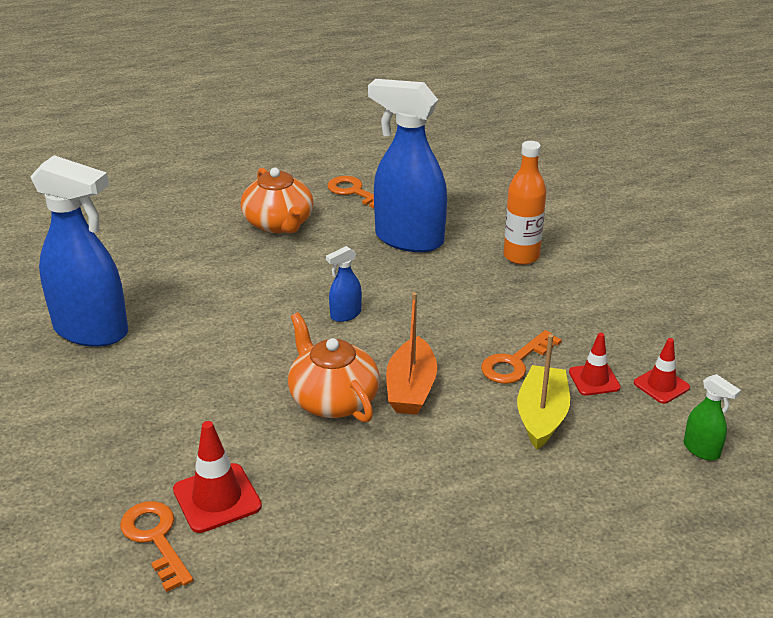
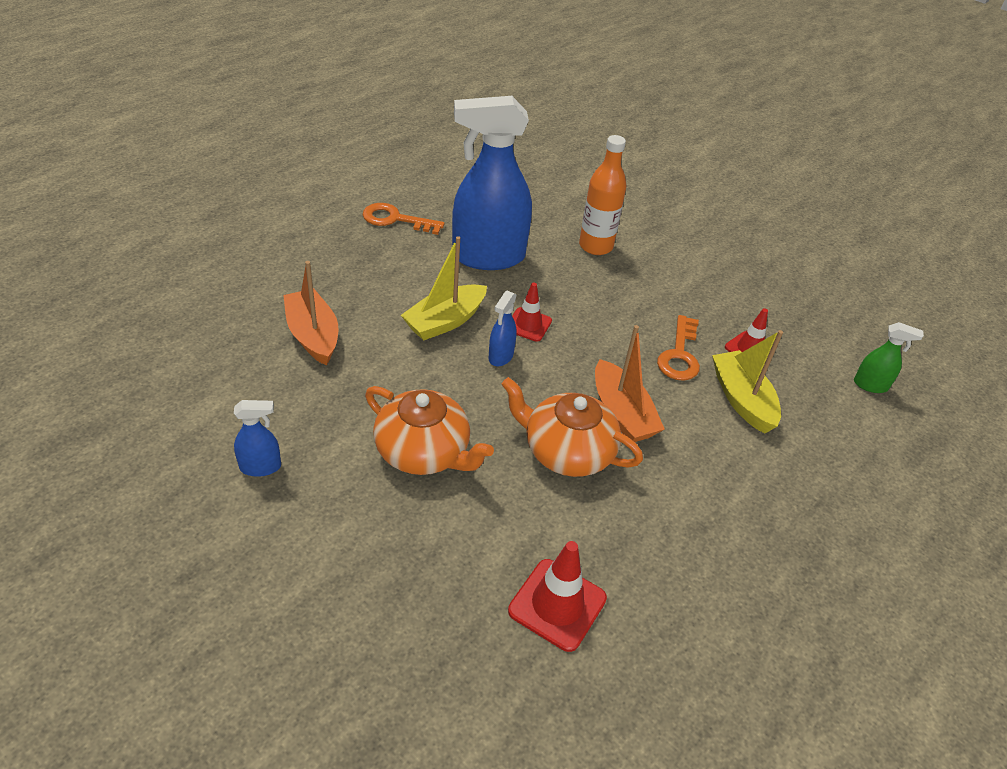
camera: 35 degrees left, 10 degrees up
blue spray bottle [30,155,128,347] -> blue spray bottle [234,400,281,477], size x0.42
orange key [120,501,193,592] -> none
orange teapot [241,168,313,233] -> orange teapot moved to [365,386,494,475]
red traffic cone [634,338,690,404] -> red traffic cone moved to [512,283,552,342]
none -> orange boat [283,261,338,365]
none -> yellow boat [401,236,487,341]

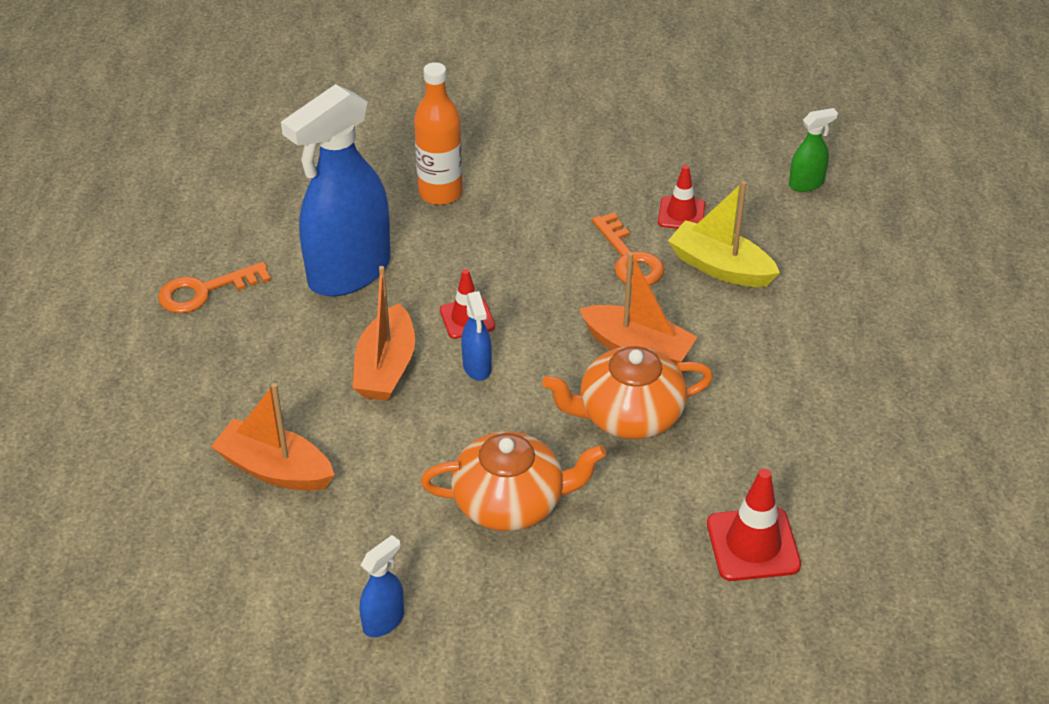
camera: 35 degrees left, 0 degrees up
yellow boat [401,236,487,341] -> orange boat [353,266,415,401]

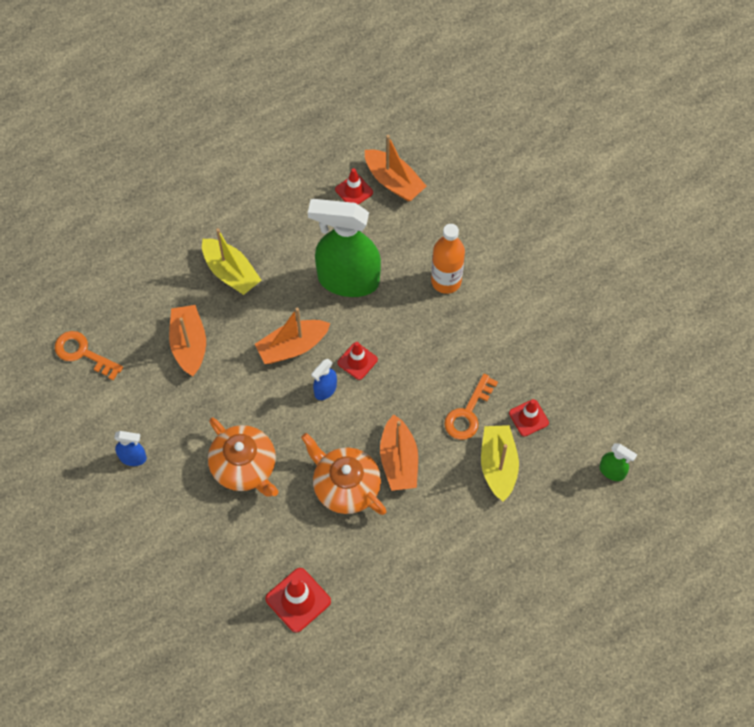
camera: 55 degrees right, 20 degrees up
orange key [158,262,271,313] -> orange key moved to [55,331,123,380]
blue spray bottle [281,84,391,296] -> green spray bottle [308,199,381,297]
none -> yellow boat [202,228,261,295]
none -> red traffic cone [335,168,373,205]
none -> orange boat [365,135,426,202]

